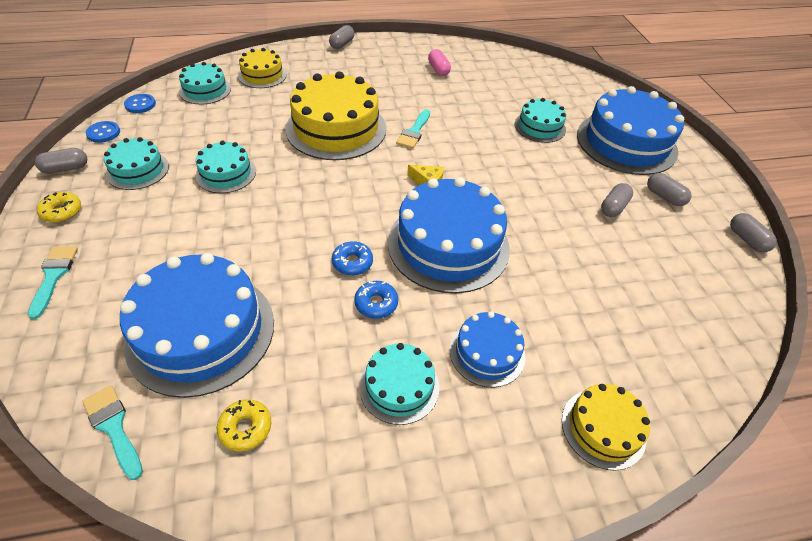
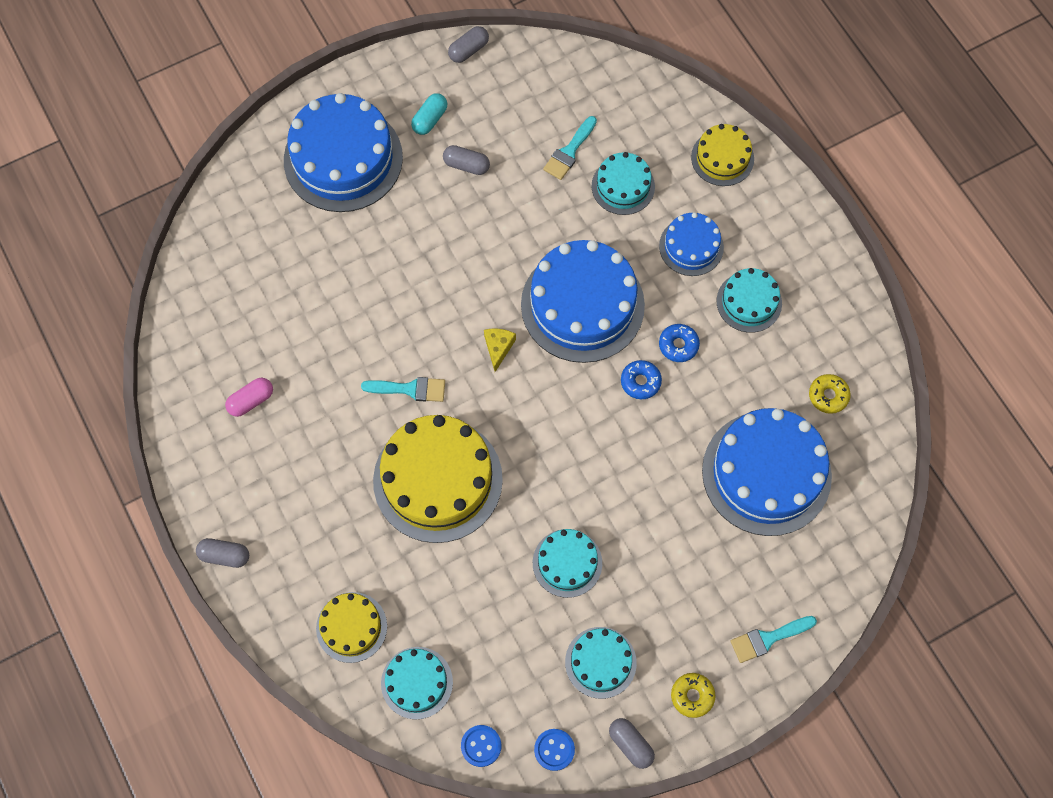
camera: 105 degrees left, 20 degrees up
turquoise brush [82,385,143,480] -> turquoise brush moved to [543,116,597,180]
turquoise cake [514,98,566,143] -> turquoise cake moved to [592,152,655,215]
grey capsule [647,173,691,206] -> turquoise capsule [411,93,447,135]

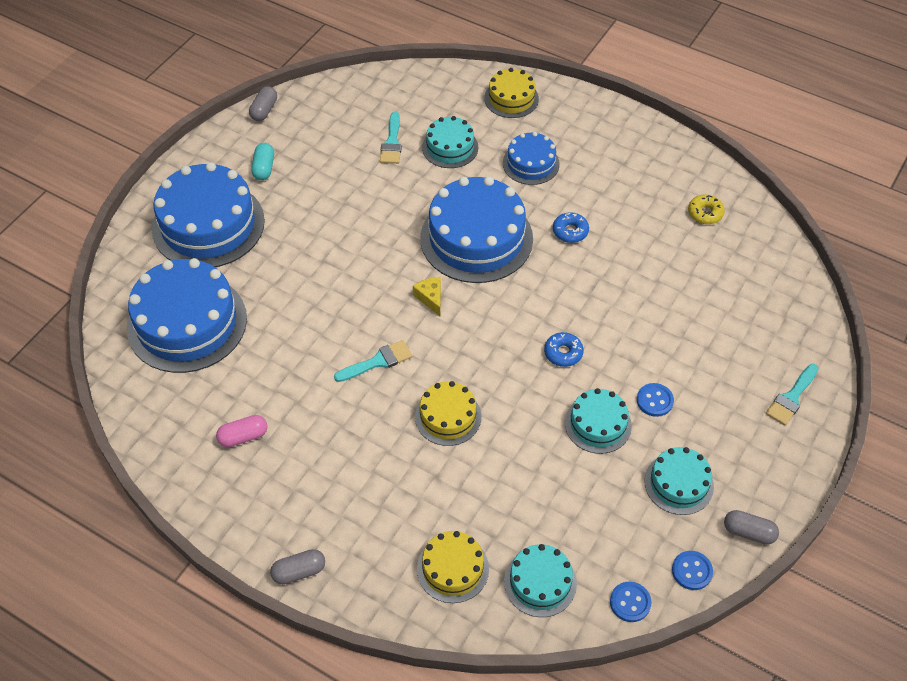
camera: 30 degrees left, 15 degrees down
pink capsule [225,378,273,417] -> pink capsule turned 45 degrees clockwise [216,415,268,447]
yellow cake [373,415,503,543] -> yellow cake [415,381,481,446], size x0.53
grey capsule [443,145,490,175] -> none
blue donut [621,360,662,399] -> blue donut moved to [544,332,584,367]
yellow donut [671,673,716,718] -> none
blue cake [702,408,832,536] -> blue cake moved to [127,258,247,373]
turquoise cake [717,268,782,333] -> none
none -> blue button [637,383,674,417]

